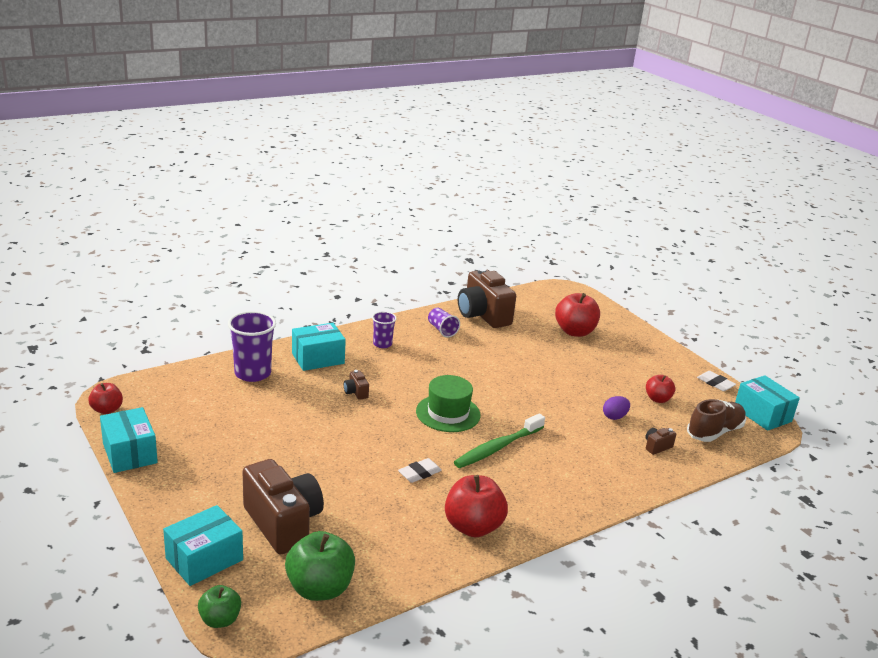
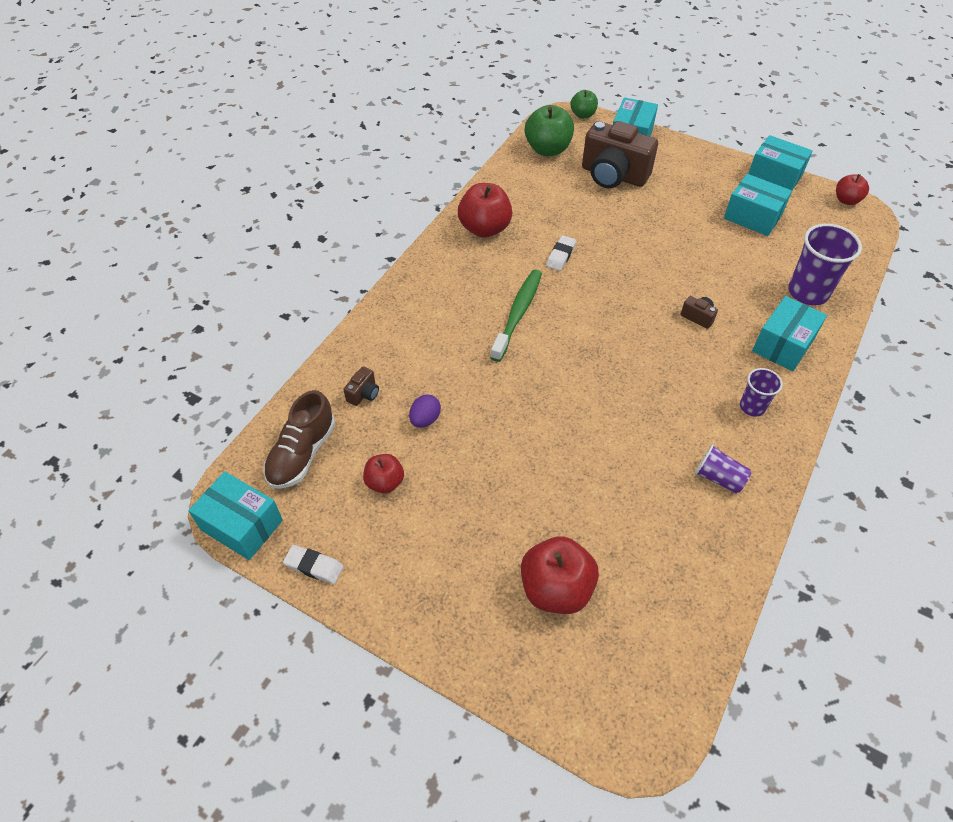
camera: 155 degrees right, 25 degrees up
green hat [416,375,481,432] -> none
brown camera [458,268,516,328] -> none
none -> turquoise box [724,174,792,236]

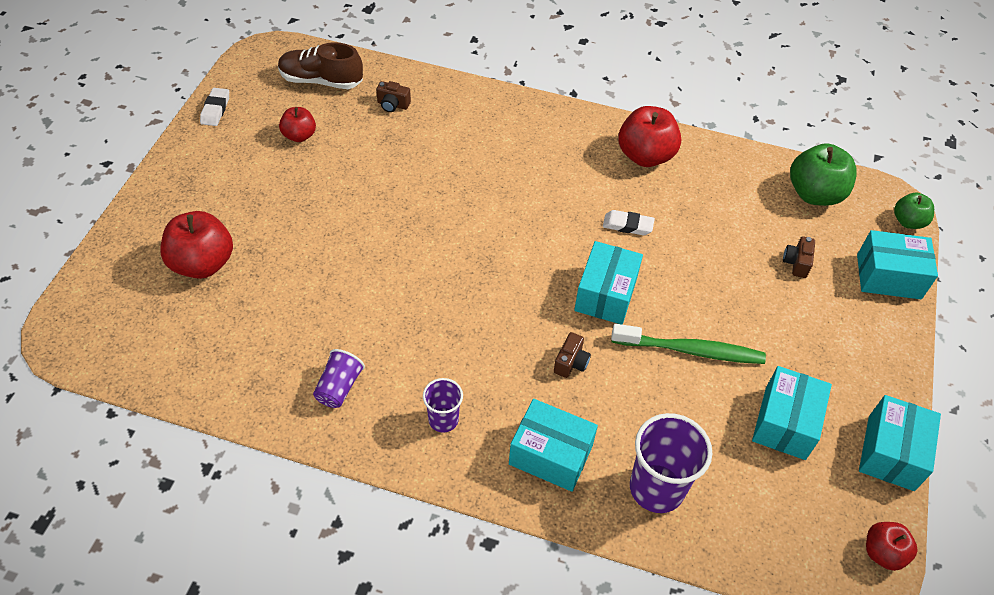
camera: 75 degrees right, 0 degrees up
turquoise box [188,471,283,560] -> turquoise box moved to [574,241,643,325]
purple egg [409,394,441,428] -> none
green toothbrush [490,270,542,362] -> green toothbrush moved to [611,324,766,364]
brown camera [582,121,658,188] -> brown camera [783,236,815,278], size x0.41

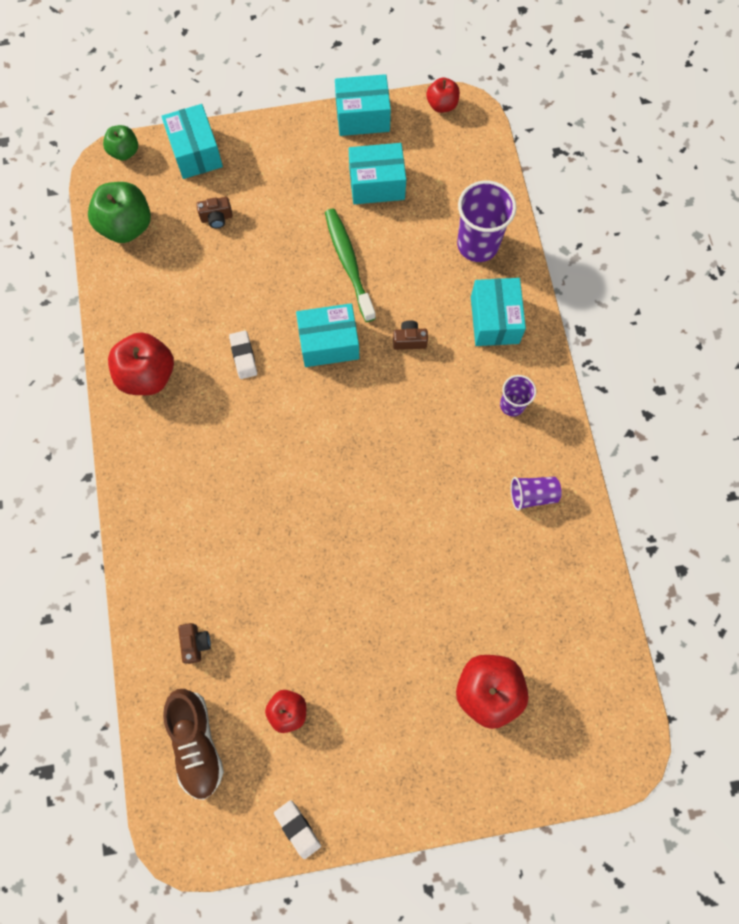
camera: 115 degrees left, 20 degrees up
white eraser [200,88,229,126] -> white eraser turned 75 degrees clockwise [274,800,321,859]

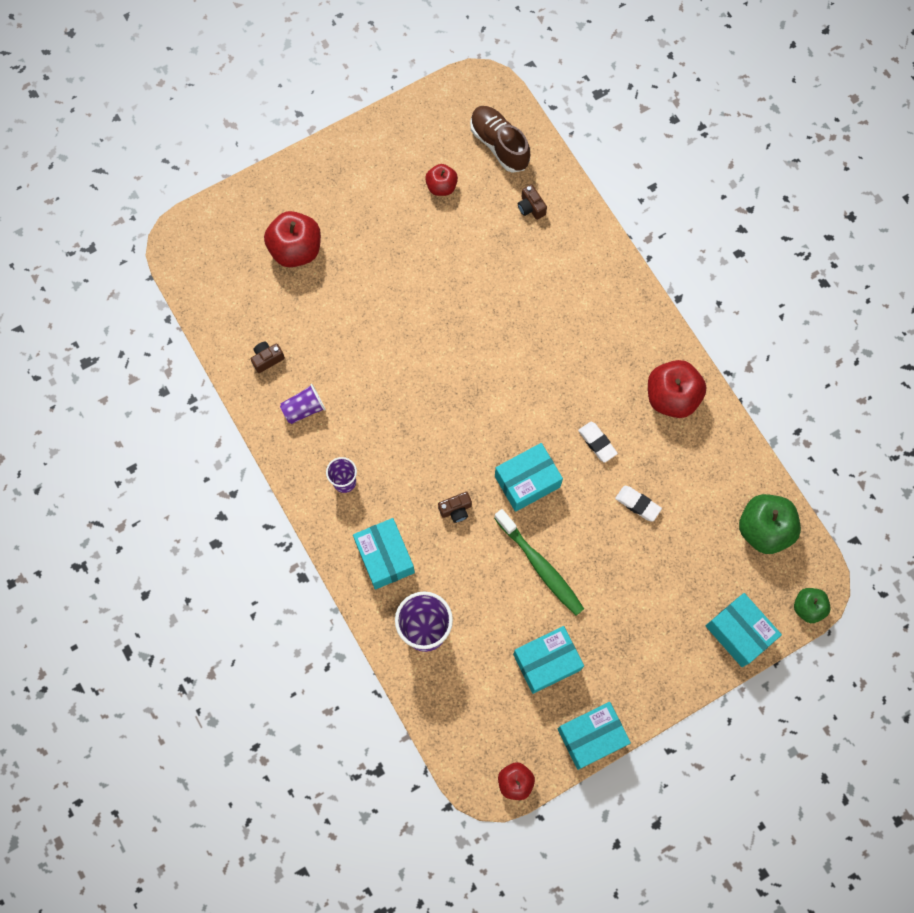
camera: 160 degrees right, 0 degrees up
brown camera [196,197,233,229] -> brown camera moved to [251,342,285,373]
white eraser [274,800,321,859] -> white eraser moved to [615,486,662,522]

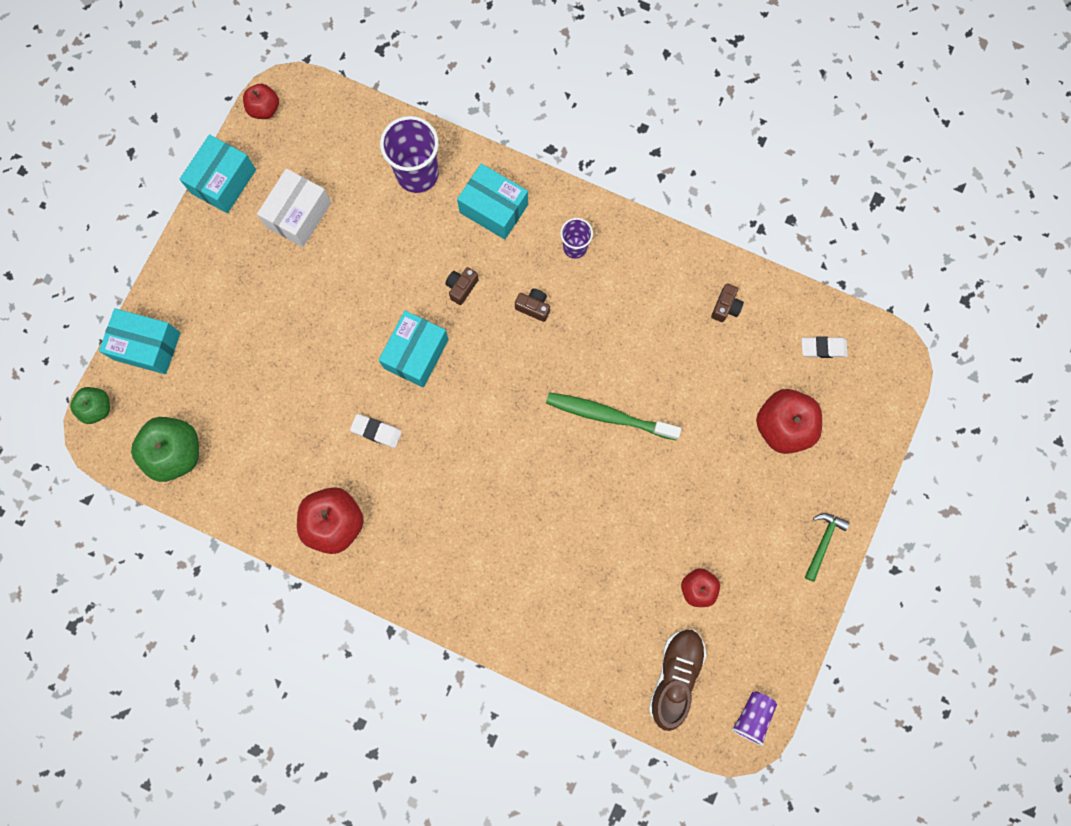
camera: 145 degrees right, 5 degrees up
purple cup [280,384,326,424] -> purple cup moved to [731,691,777,746]
brown shoe [470,106,530,173] -> brown shoe turned 90 degrees counterclockwise [648,629,706,731]
green toothbrush [494,509,584,616] -> green toothbrush moved to [546,392,681,440]
turquoise box [513,626,584,694] -> white box [257,168,331,247]
brown camera [518,184,547,220] -> brown camera moved to [515,289,550,322]
white eraser [615,486,662,522] -> white eraser moved to [801,337,848,358]
none -> green hammer [805,513,850,582]

